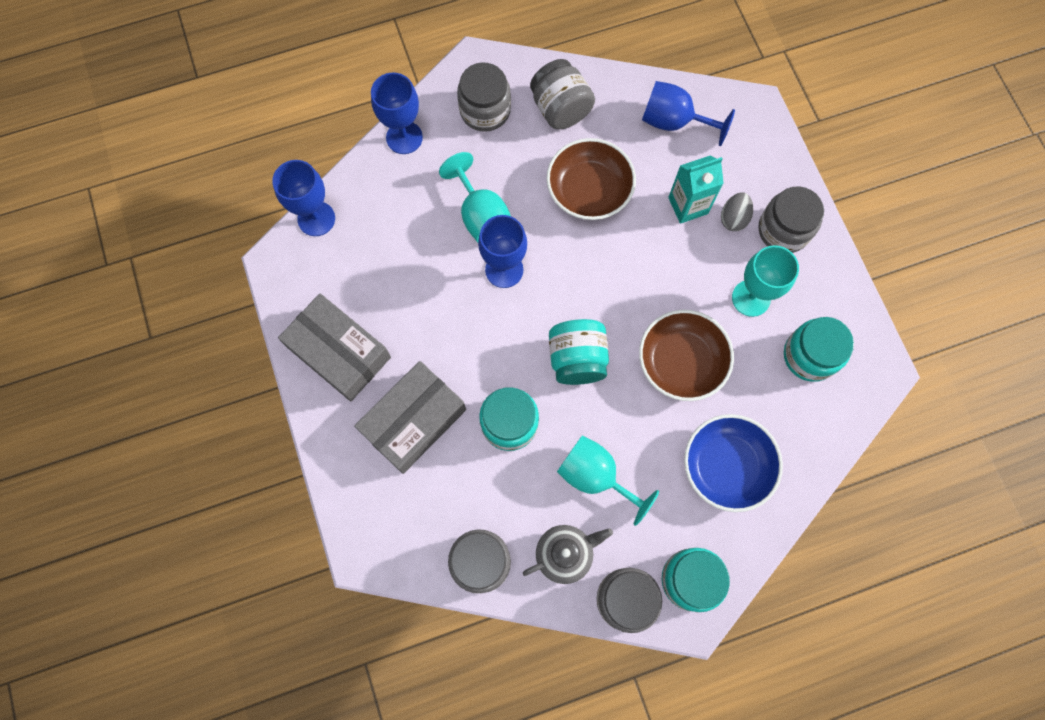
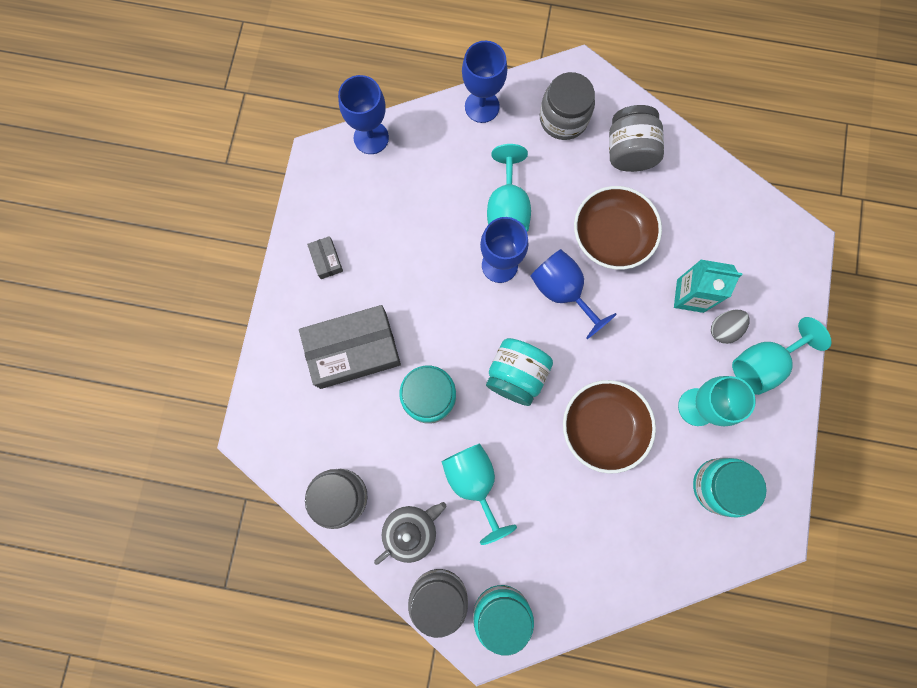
camera: 30 degrees right, 5 degrees up
grey box [278,294,391,401] -> grey box [307,236,343,279], size x0.43
grey teapot [523,525,613,584] -> grey teapot turned 45 degrees counterclockwise [374,502,446,565]
blue goblet [642,81,735,146] -> blue goblet moved to [530,249,617,339]
blue bowl [684,414,783,512] -> none
grey jar [758,186,824,253] -> turquoise goblet [732,317,832,395]

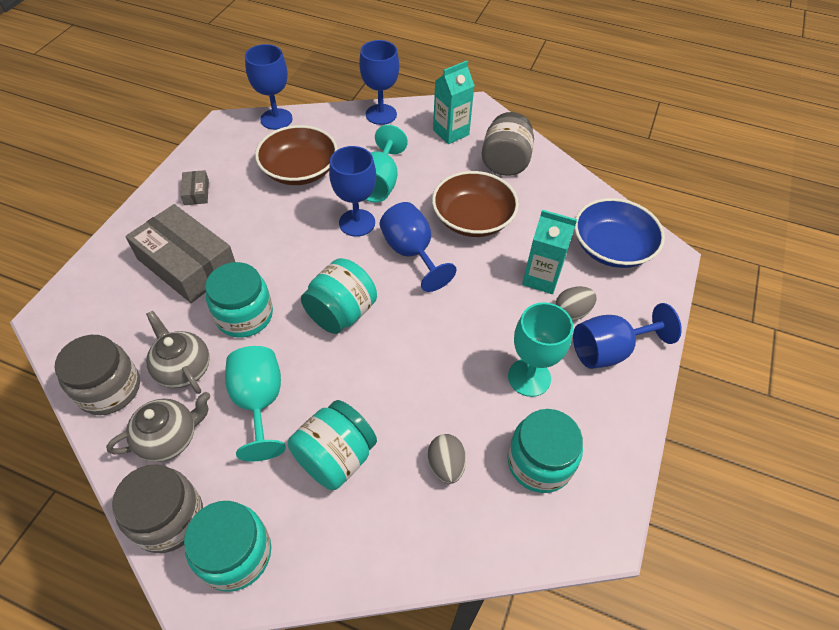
camera: 10 degrees right, 25 degrees down
grey box [299,305,401,389] -> grey box turned 45 degrees clockwise [125,204,235,303]
grey jar [540,72,595,140] -> turquoise carton [433,61,475,144]
brown bowl [563,380,656,474] -> brown bowl moved to [255,125,338,185]
turquoise goblet [732,317,832,395] -> blue goblet [573,303,682,369]
none -> grey teapot [146,311,210,394]
none -> turquoise jar [288,400,377,490]
none -> grey egg [428,434,466,484]
none -> blue bowl [575,198,665,268]

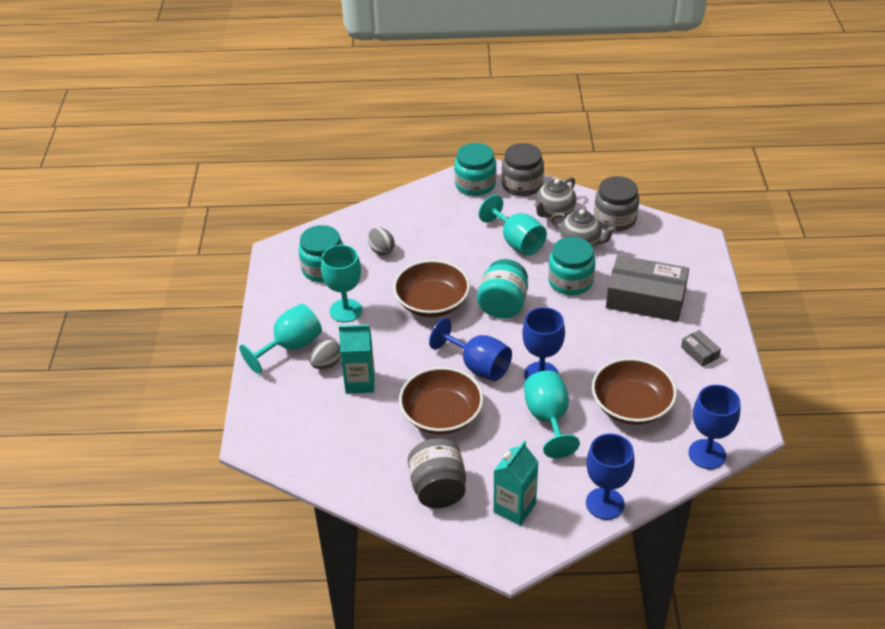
camera: 160 degrees right, 10 degrees down
turquoise jar [288,400,377,490] -> none
blue goblet [573,303,682,369] -> turquoise goblet [239,304,322,374]
blue bowl [575,198,665,268] -> none
none -> brown bowl [393,260,470,317]

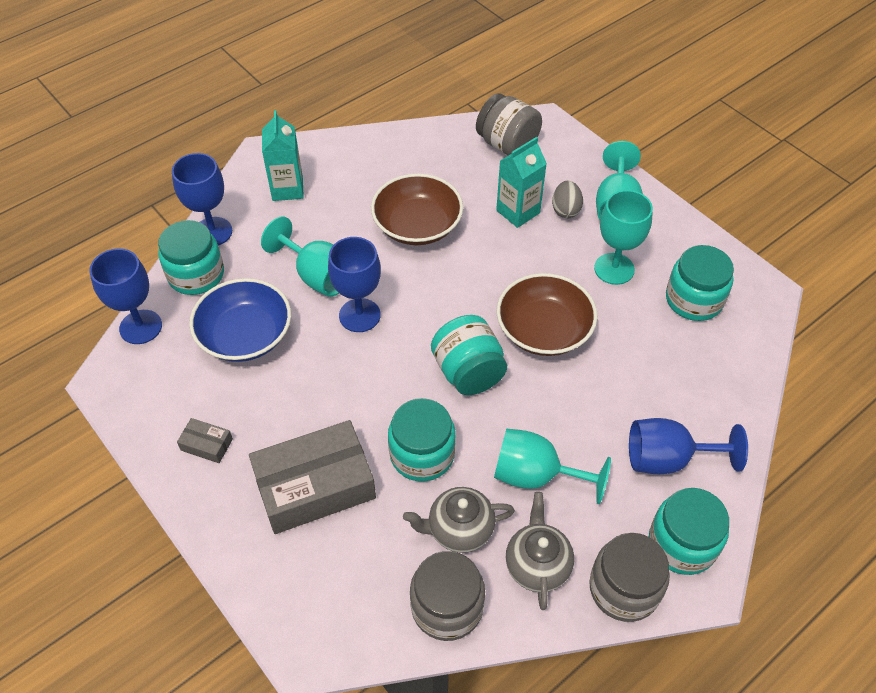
camera: 140 degrees right, 10 degrees up
grey egg [368,227,395,256] -> none
grey jar [408,438,466,508] -> grey jar moved to [476,93,542,156]
blue goblet [429,318,512,381] -> blue goblet moved to [629,418,748,474]
brown bowl [592,358,677,425] -> blue bowl [189,278,291,362]
none -> turquoise jar [158,220,224,295]

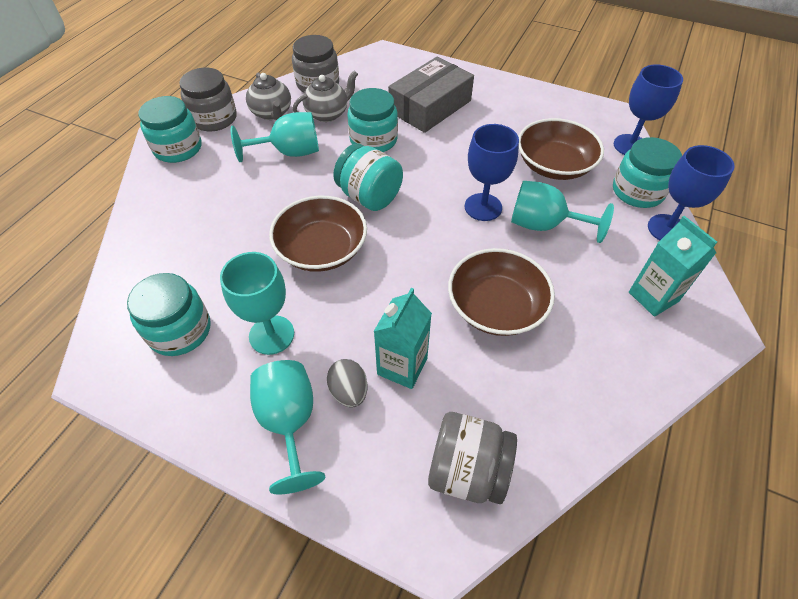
camera: 155 degrees right, 0 degrees up
grey box [177,418,233,463] -> none
blue bowl [189,278,291,362] -> brown bowl [518,118,604,180]
blue goblet [629,418,748,474] -> none

